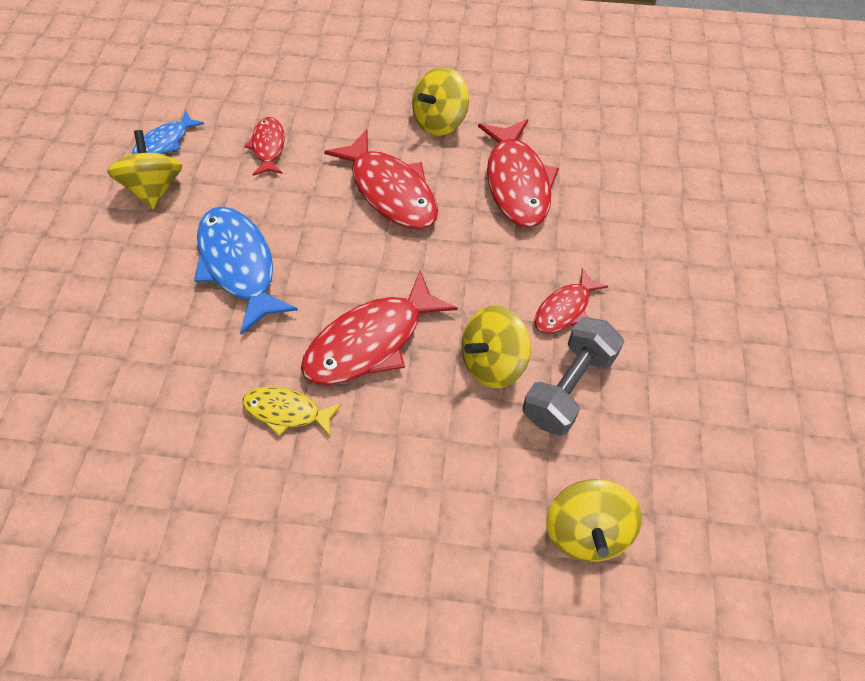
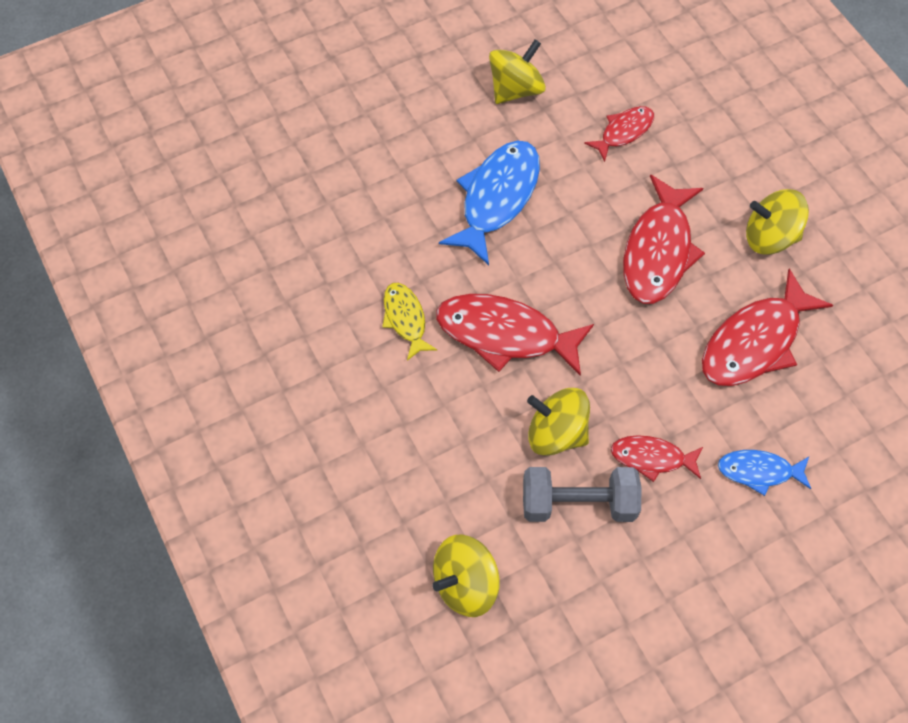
camera: 55 degrees right, 5 degrees up
blue fish [132,110,204,154] -> blue fish moved to [718,450,811,496]

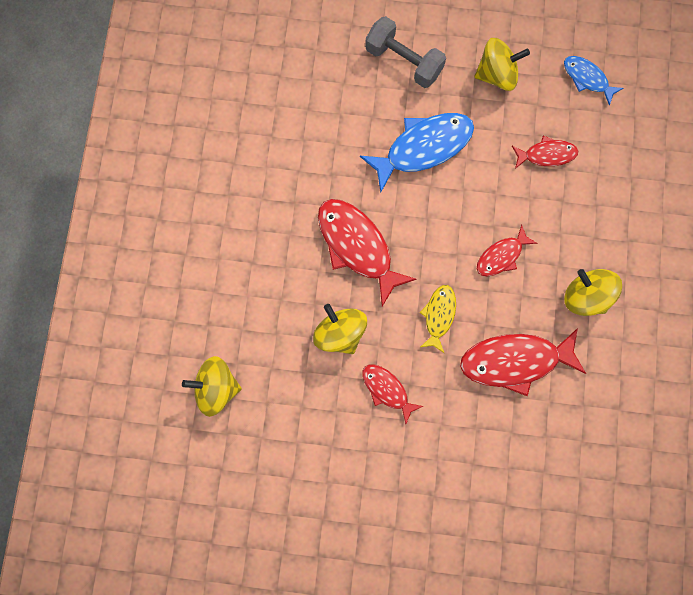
camera: 35 degrees right, 15 degrees up
yellow fish [382,283,437,361] -> yellow fish moved to [420,285,456,353]
grey dumbbell [523,467,642,522] -> grey dumbbell moved to [365,16,446,88]
red fish [623,174,705,304] -> red fish [477,225,537,276], size x0.56
blue fish [718,450,811,496] -> blue fish moved to [564,56,624,106]

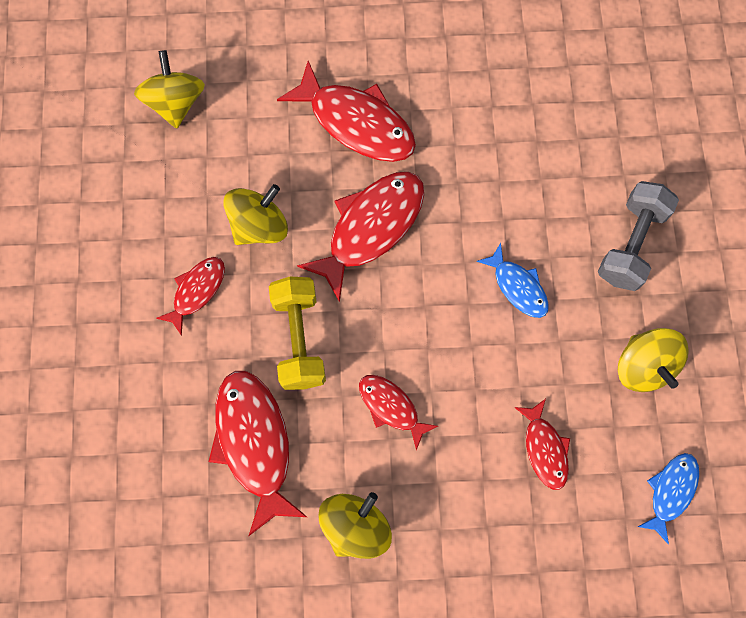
camera: 80 degrees right, 5 degrees down
blue fish [360,113,474,192] -> blue fish [477,243,549,318], size x0.56
yellow fish [420,285,456,353] -> yellow dumbbell [269,277,326,390]
none -> red fish [277,61,416,162]

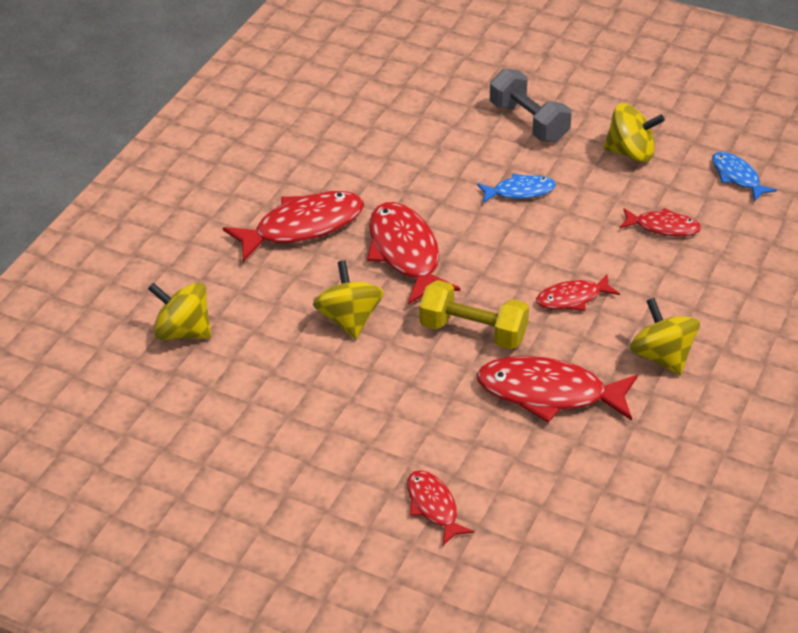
camera: 60 degrees left, 30 degrees down
red fish [156,257,225,336] -> red fish moved to [407,470,474,545]

